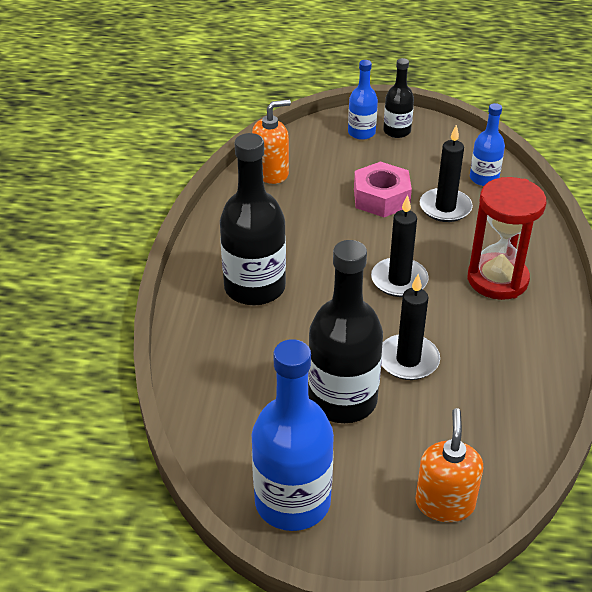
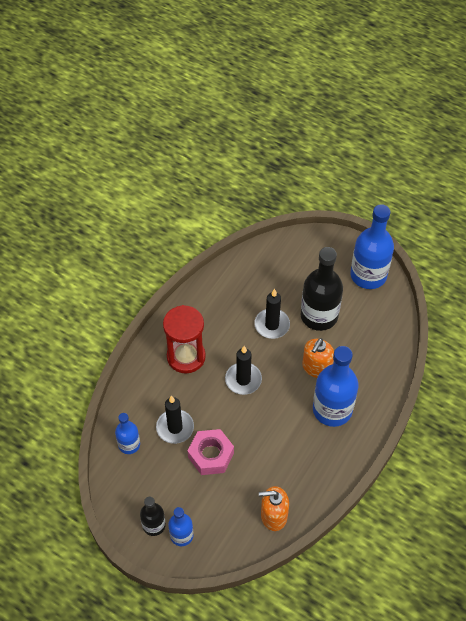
camera: 155 degrees left, 15 degrees up
black bottle [220,133,286,305] -> blue bottle [313,346,359,427]
orange soap dispenser [416,408,483,522] -> orange soap dispenser moved to [302,338,334,378]

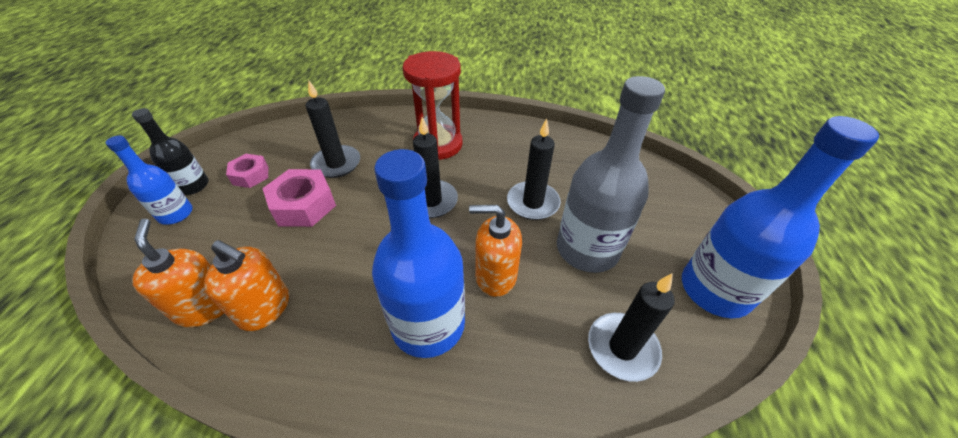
camera: 65 degrees right, 10 degrees down
blue bottle [115,413,140,454] -> none
black bottle [301,247,343,331] -> grey bottle [557,76,665,273]
none -> orange soap dispenser [204,240,289,331]
none -> pink nut [226,154,268,188]
none -> black candle [588,273,675,382]

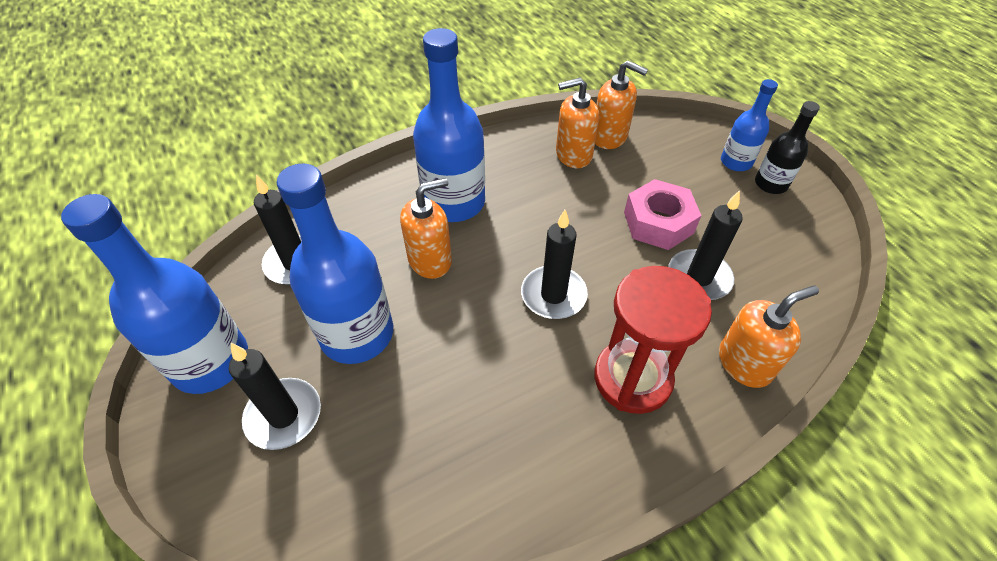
camera: 145 degrees right, 5 degrees up
pink nut [226,154,268,188] -> none
black candle [507,118,561,220] -> black candle moved to [229,343,321,450]
grey bottle [557,76,665,273] -> blue bottle [277,163,393,364]
none -> orange soap dispenser [719,286,819,388]

